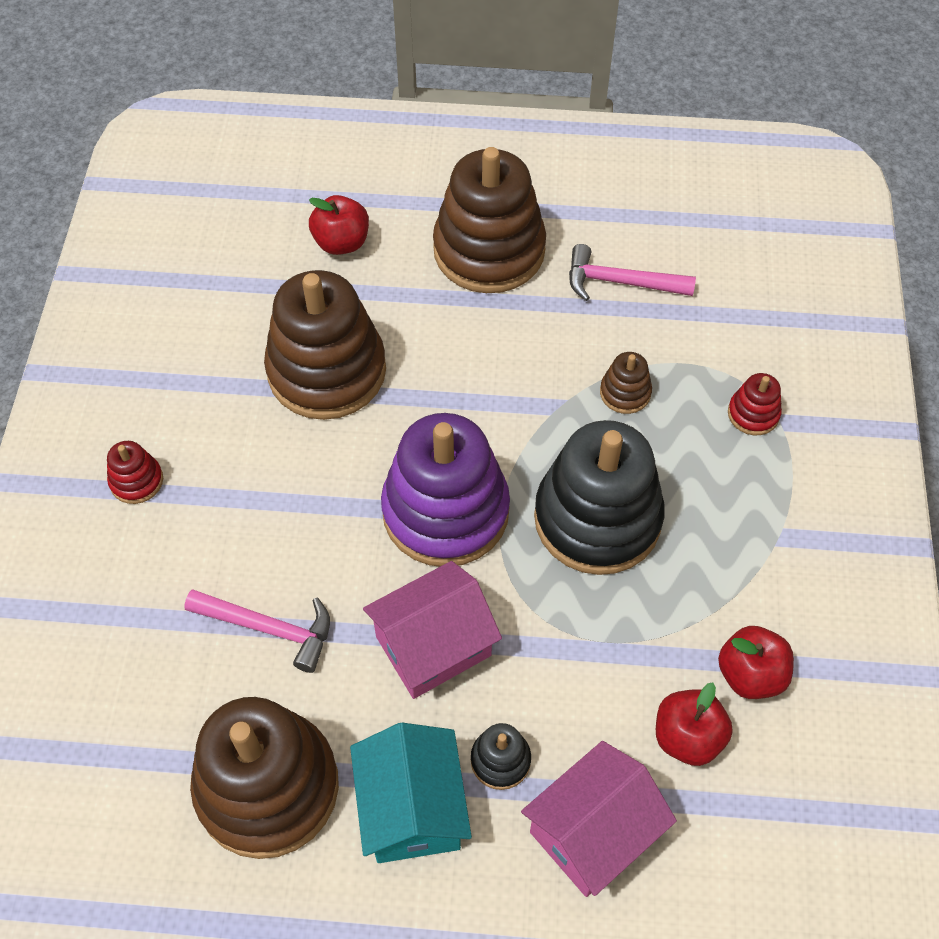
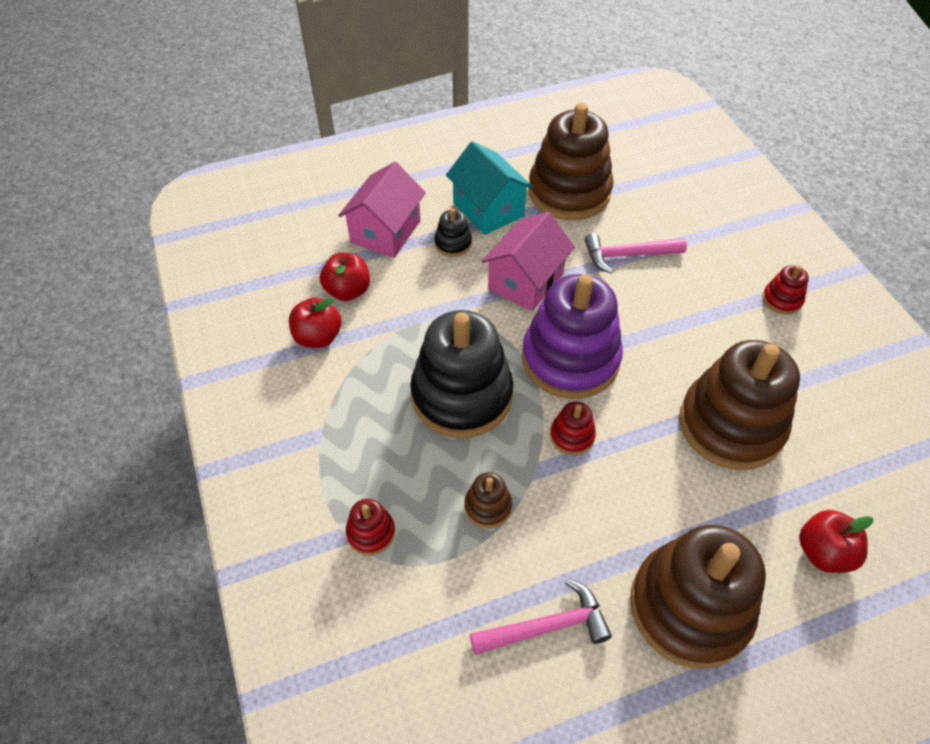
camera: 155 degrees right, 5 degrees down
none -> red stacking toy [550,401,596,455]

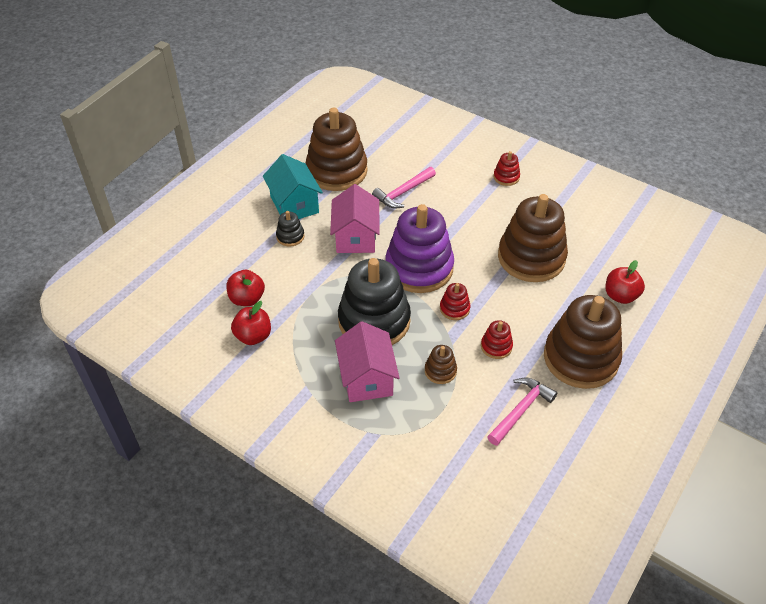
camera: 35 degrees left, 5 degrees down
pink house [338,162,426,258] -> pink house moved to [335,321,400,402]
red stacking toy [346,499,395,555] -> red stacking toy moved to [481,320,513,359]
turquoise house [446,141,534,235] -> turquoise house turned 45 degrees clockwise [263,154,323,219]

